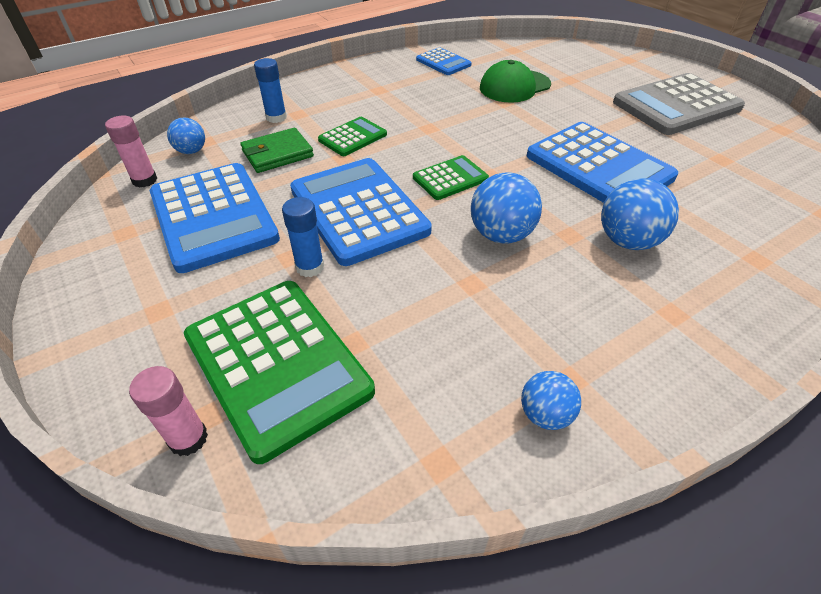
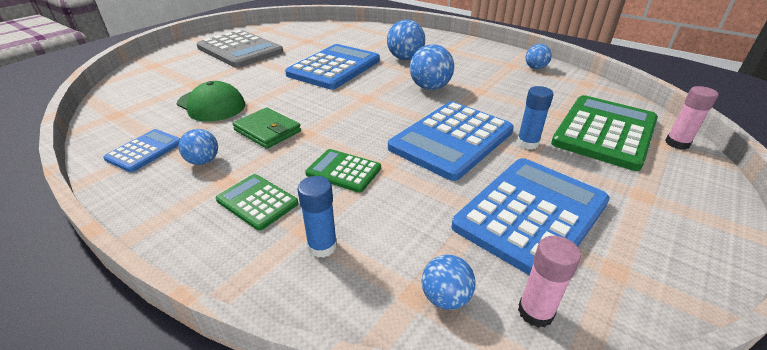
camera: 110 degrees left, 10 degrees down
green wallet [240,128,314,173] -> green wallet moved to [232,107,301,149]
green calculator [413,155,489,200] -> green calculator moved to [216,174,299,231]
none -> blue ball [178,129,218,165]

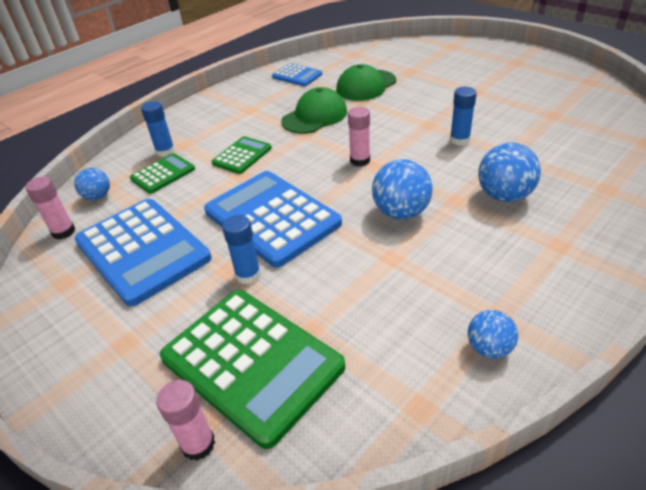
camera: 100 degrees right, 5 degrees up
blue ball [178,129,218,165] -> none
grey calculator [197,30,283,68] -> none
green calculator [216,174,299,231] -> green calculator moved to [130,153,195,194]
green wallet [232,107,301,149] -> green cap [281,87,347,134]
blue calculator [285,44,380,90] -> blue glue stick [450,87,477,146]
none -> pink glue stick [348,107,370,166]

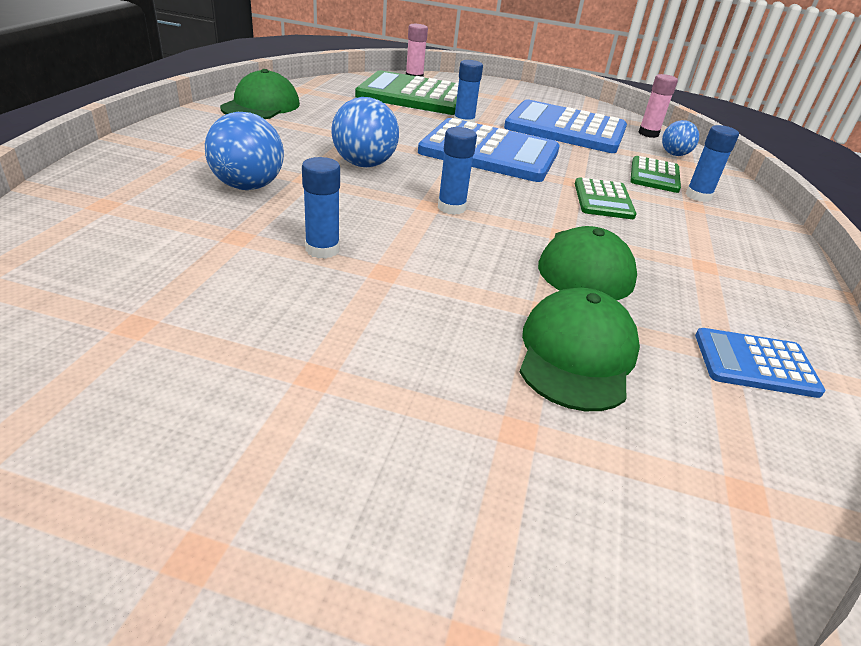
camera: 145 degrees right, 5 degrees down
pink glue stick [348,107,370,166] -> blue glue stick [438,127,477,215]
blue ball [468,310,518,358] -> green cap [220,69,300,119]

